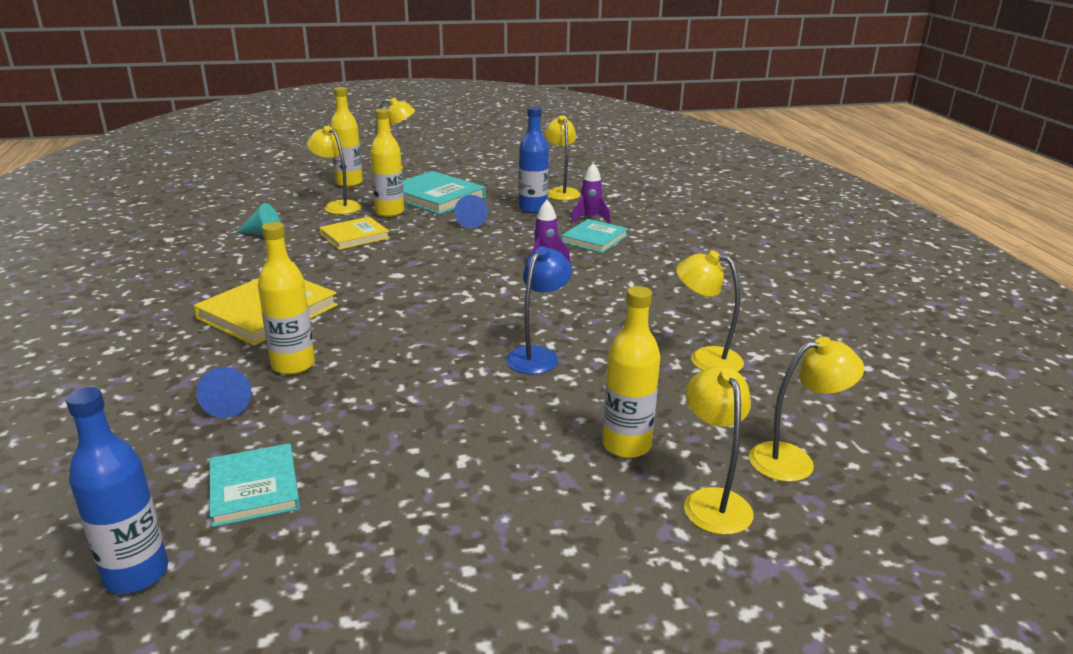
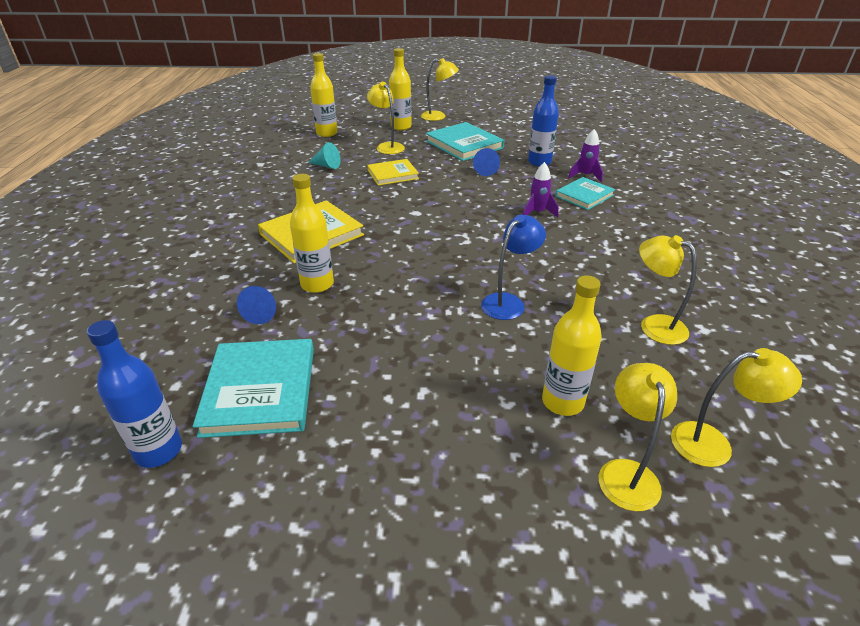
camera: 15 degrees right, 10 degrees up
turquoise book [210,443,300,527] -> turquoise book [193,339,314,438], size x1.57
yellow bottle [370,108,404,217] -> yellow bottle moved to [310,53,337,137]
yellow lamp [544,115,581,200] -> none

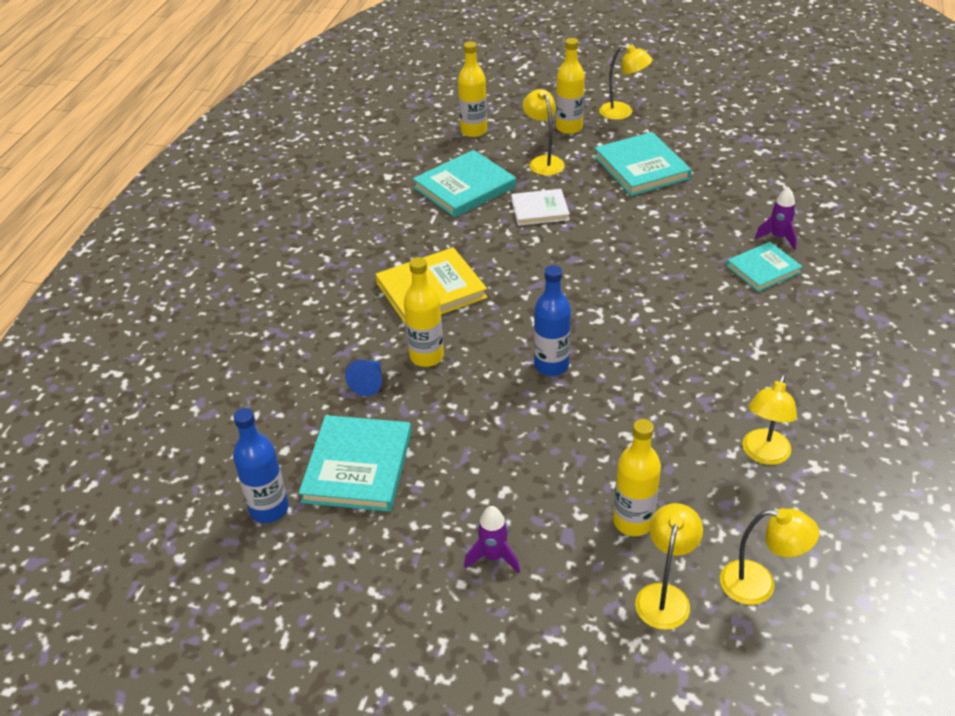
camera: 15 degrees right, 5 degrees up
turquoise cone [308,142,341,169] -> turquoise book [413,150,516,217]
yellow book [367,159,419,186] -> white book [511,189,570,226]
blue cone [473,148,500,176] -> none
blue lamp [481,214,546,320] -> none
purple rocket [523,162,559,217] -> purple rocket moved to [464,506,520,574]
blue bottle [528,75,559,167] -> blue bottle moved to [534,265,571,376]
yellow lamp [639,235,697,345] -> yellow lamp turned 120 degrees counterclockwise [742,374,797,465]

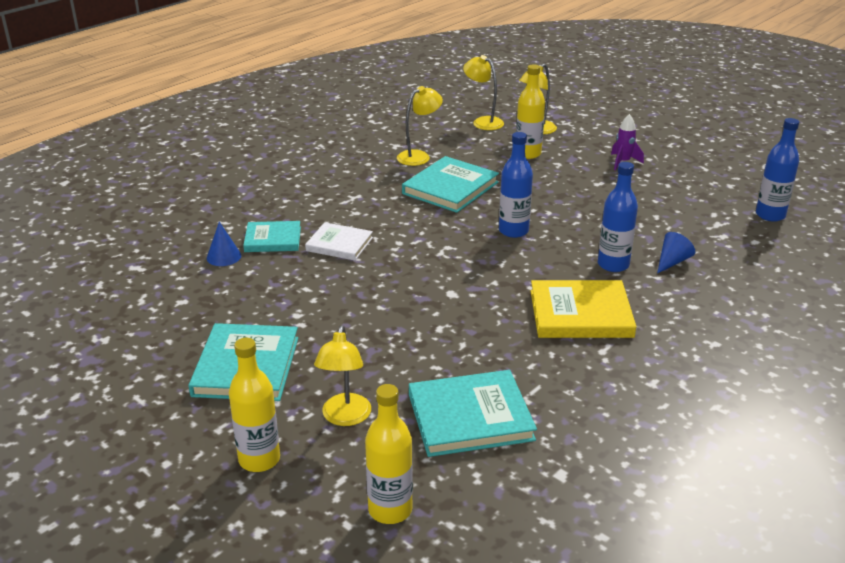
camera: 155 degrees left, 10 degrees down
turquoise book [299,415,412,512] -> turquoise book moved to [402,156,499,213]
yellow bottle [404,257,444,367] -> blue bottle [598,162,638,272]
white book [511,189,570,226] -> white book moved to [305,222,373,261]
yellow lamp [599,45,652,120] -> none
purple rocket [755,187,797,250] -> blue cone [207,221,241,266]

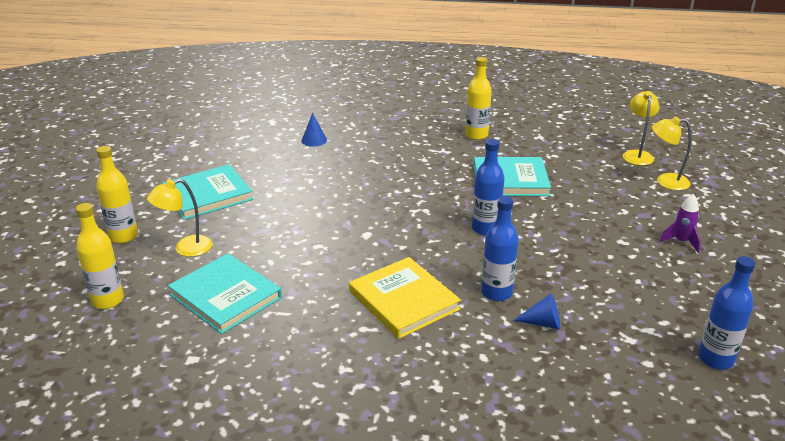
camera: 55 degrees right, 0 degrees up
turquoise book [243,221,301,252] -> none
white book [305,222,373,261] -> none
yellow lamp [397,86,443,166] -> none
yellow bottle [516,64,545,159] -> yellow bottle moved to [465,57,492,140]

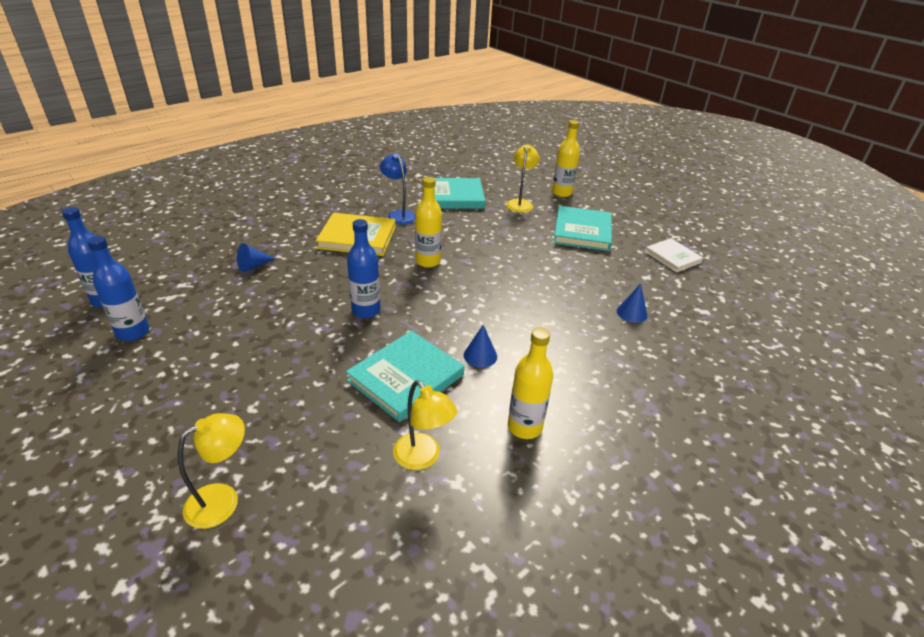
camera: 130 degrees right, 5 degrees up
yellow bottle [76,203,124,309] -> yellow bottle moved to [415,177,442,268]
blue bottle [481,196,519,301] -> blue bottle moved to [87,236,150,341]
yellow lamp [623,91,660,165] -> yellow lamp moved to [393,380,457,470]
purple rocket [660,194,701,253] -> none
none -> blue lamp [380,153,415,225]
none -> blue cone [463,325,497,368]
none -> white book [645,238,703,272]

